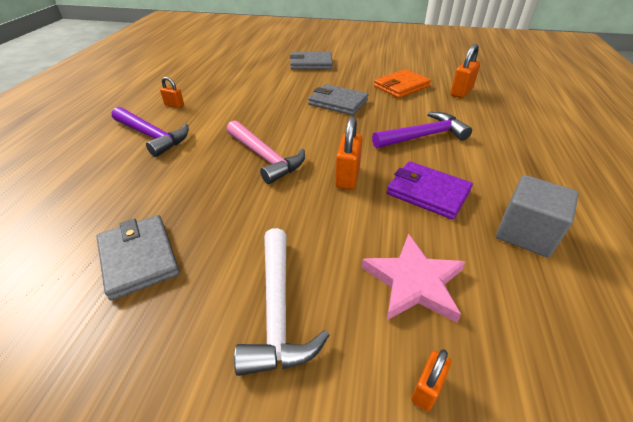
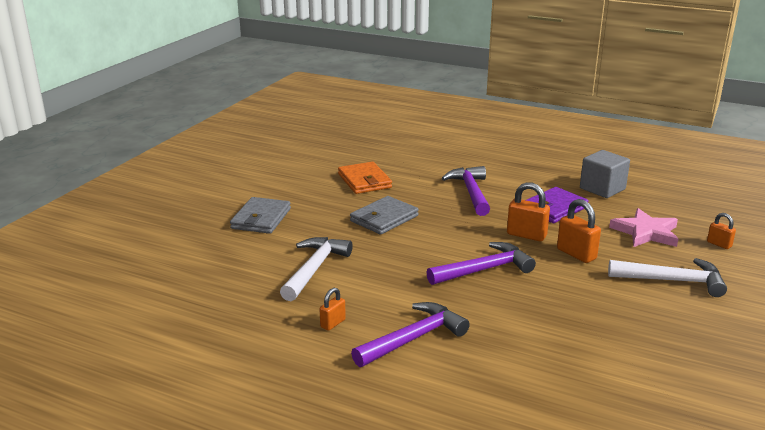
camera: 75 degrees left, 15 degrees down
grey wallet [96,215,180,300] -> none
pink hammer [227,120,305,184] -> purple hammer [426,242,536,285]
orange padlock [450,44,480,98] -> orange padlock moved to [557,199,601,263]
none -> white hammer [280,237,353,301]

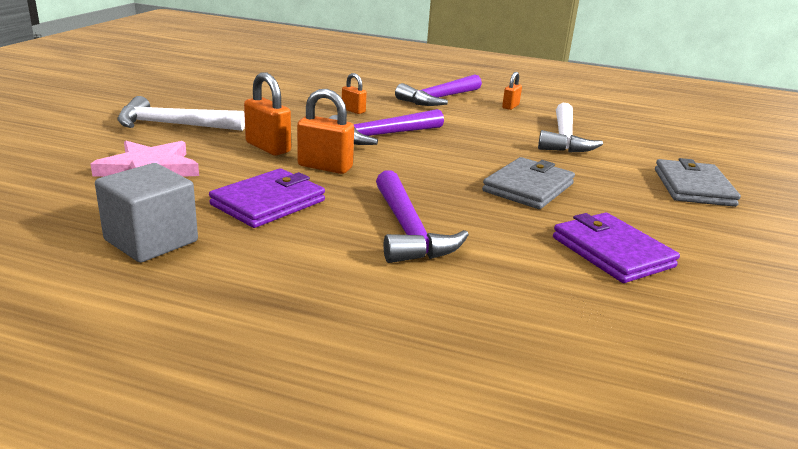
camera: 170 degrees right, 0 degrees up
orange wallet [338,162,392,194] -> purple wallet [553,212,680,283]
orange padlock [707,213,736,249] -> orange padlock moved to [342,73,367,114]

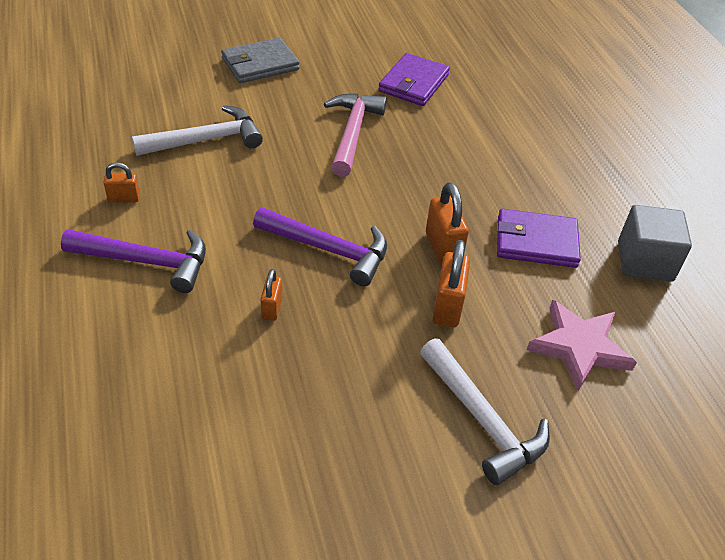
camera: 125 degrees left, 20 degrees up
purple hammer [376,170,469,263] -> none
grey wallet [482,157,575,209] -> pink hammer [324,93,387,177]

